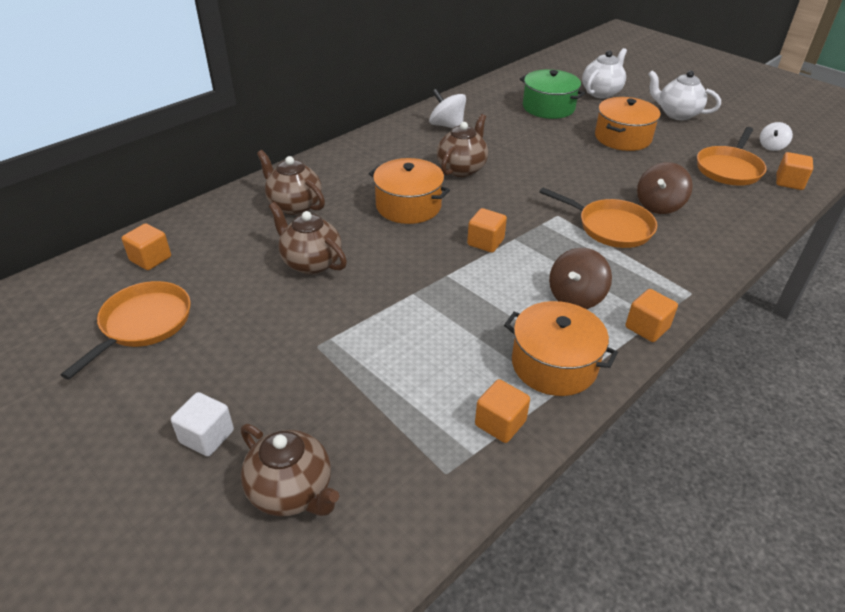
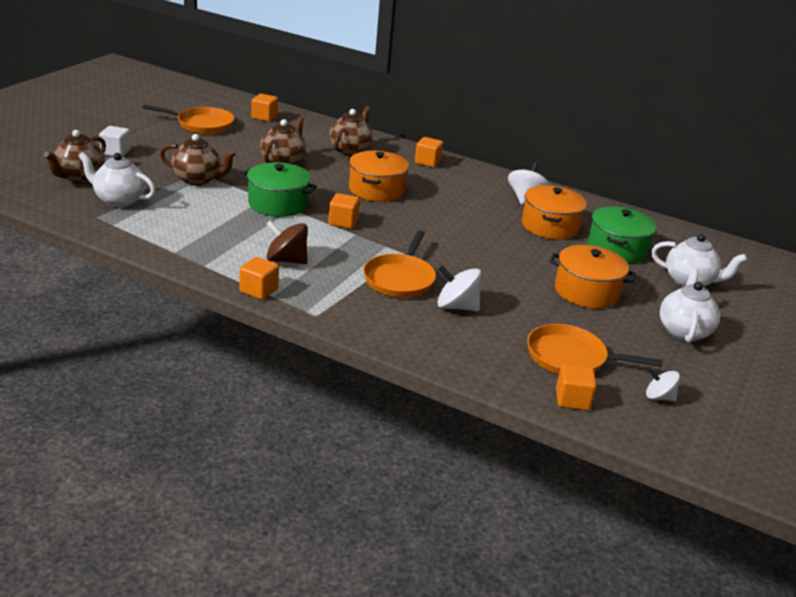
camera: 70 degrees right, 10 degrees down
brown teapot [437,114,488,177] -> brown teapot moved to [160,134,237,186]
orange cube [475,379,530,443] -> orange cube moved to [415,137,443,167]
orange pot [504,301,618,396] -> orange pot moved to [522,185,587,240]
brown spinning top [637,162,693,214] -> white spinning top [437,265,482,311]
none -> white teapot [79,152,156,207]
none -> green pot [241,162,317,217]

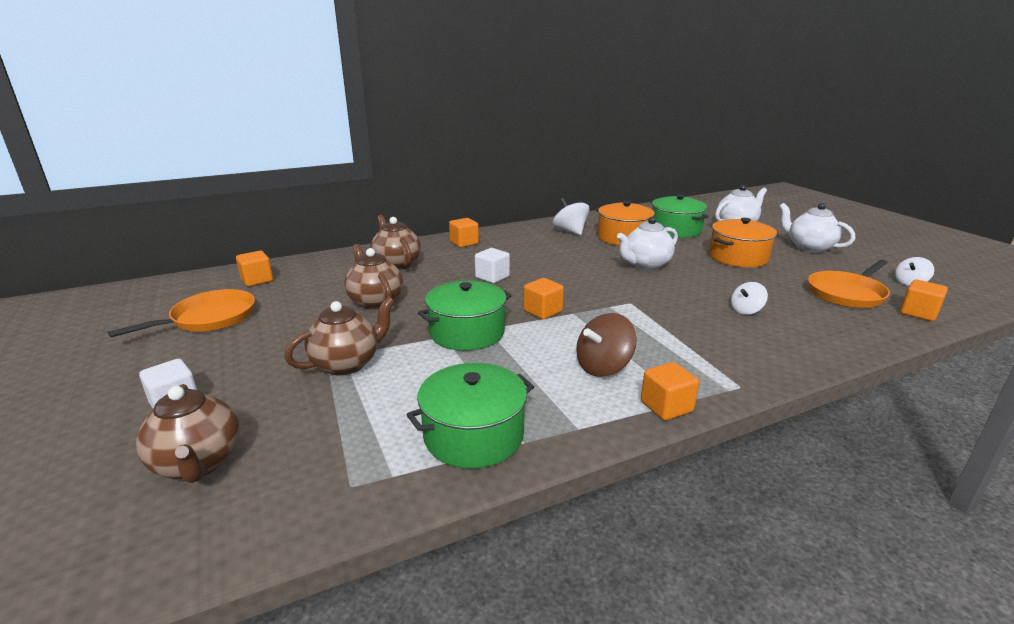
camera: 50 degrees left, 5 degrees down
white teapot [79,152,156,207] -> white teapot moved to [617,217,678,270]
orange pot [349,151,409,202] -> white cube [475,248,510,283]
orange pan [363,230,436,298] -> none
white spinning top [437,265,482,311] -> white spinning top [731,282,768,315], size x0.64
none -> green pot [407,363,534,469]

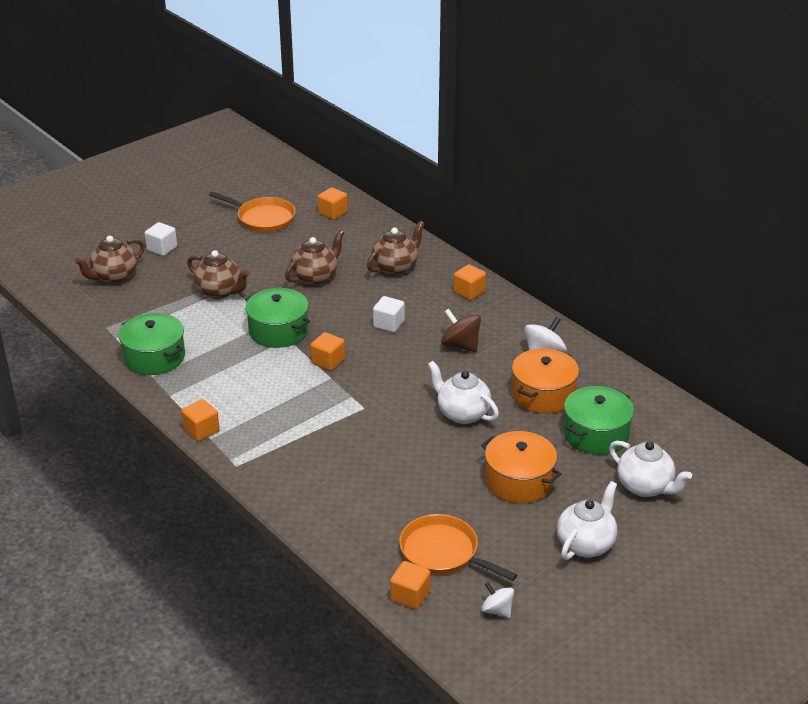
camera: 75 degrees right, 10 degrees up
brown spinning top [576,313,636,377] -> brown spinning top moved to [441,309,481,352]
white spinning top [731,282,768,315] -> none

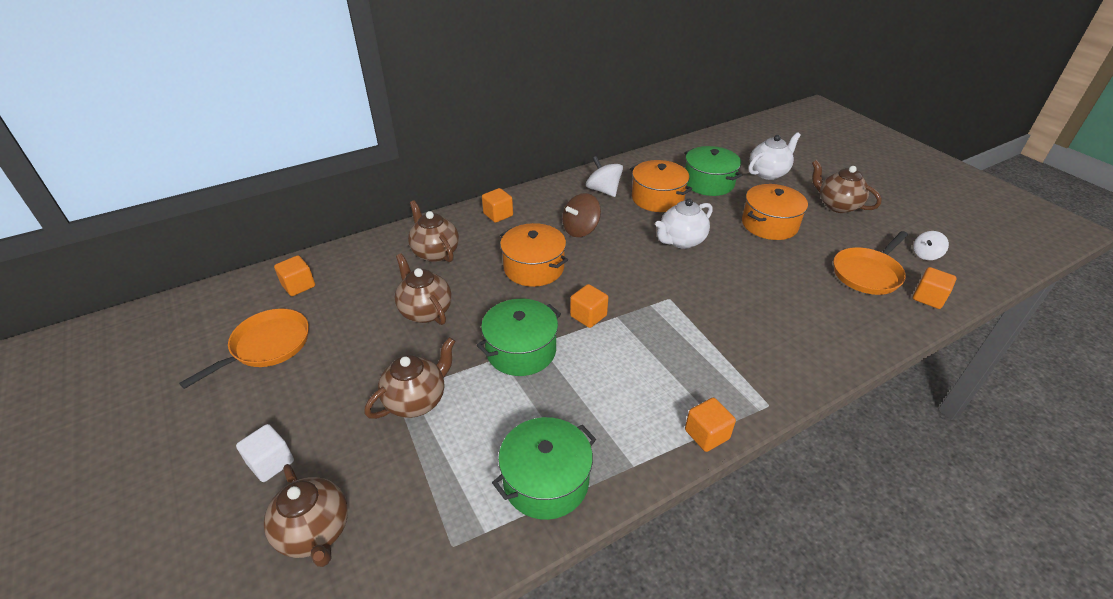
camera: 80 degrees left, 5 degrees up
white cube [373,296,405,332] -> orange pot [500,223,568,287]
white teapot [557,481,617,560] -> brown teapot [812,160,882,213]

